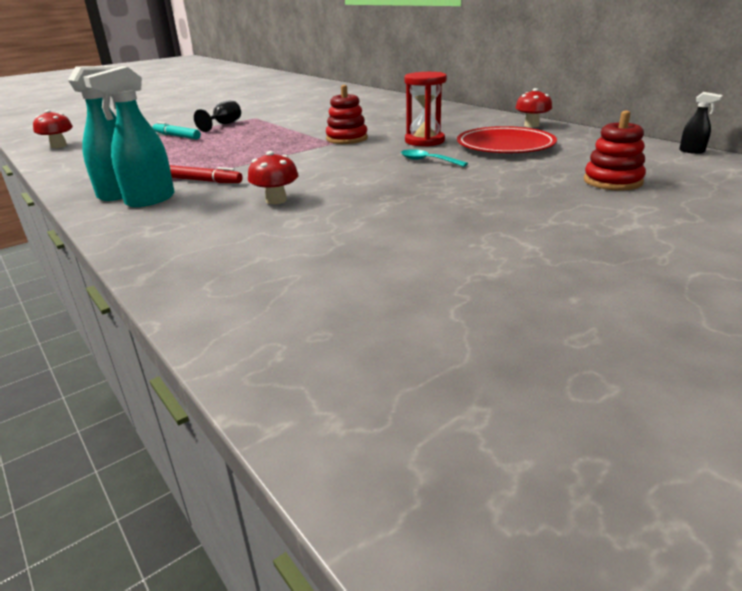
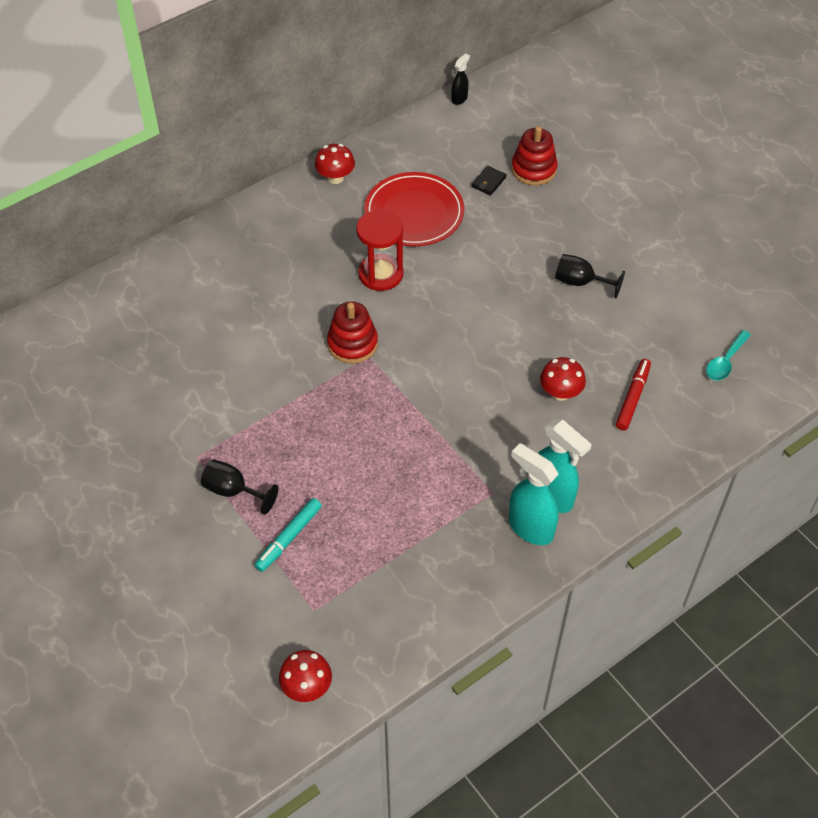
camera: 90 degrees left, 25 degrees up
red marker [170,165,243,183] -> red marker moved to [616,359,651,430]
turquoise spoon [401,149,468,167] -> turquoise spoon moved to [706,330,751,380]
none -> black wallet [471,166,507,196]
none -> black goblet [555,254,625,298]

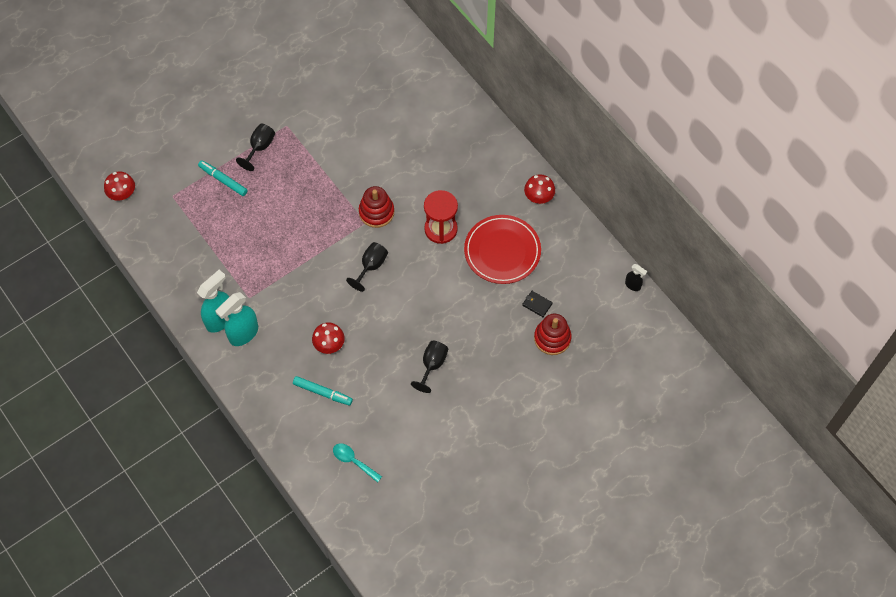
camera: 90 degrees right, 10 degrees up
red marker [616,359,651,430] -> turquoise marker [293,376,353,406]
none -> black goblet [346,242,388,292]

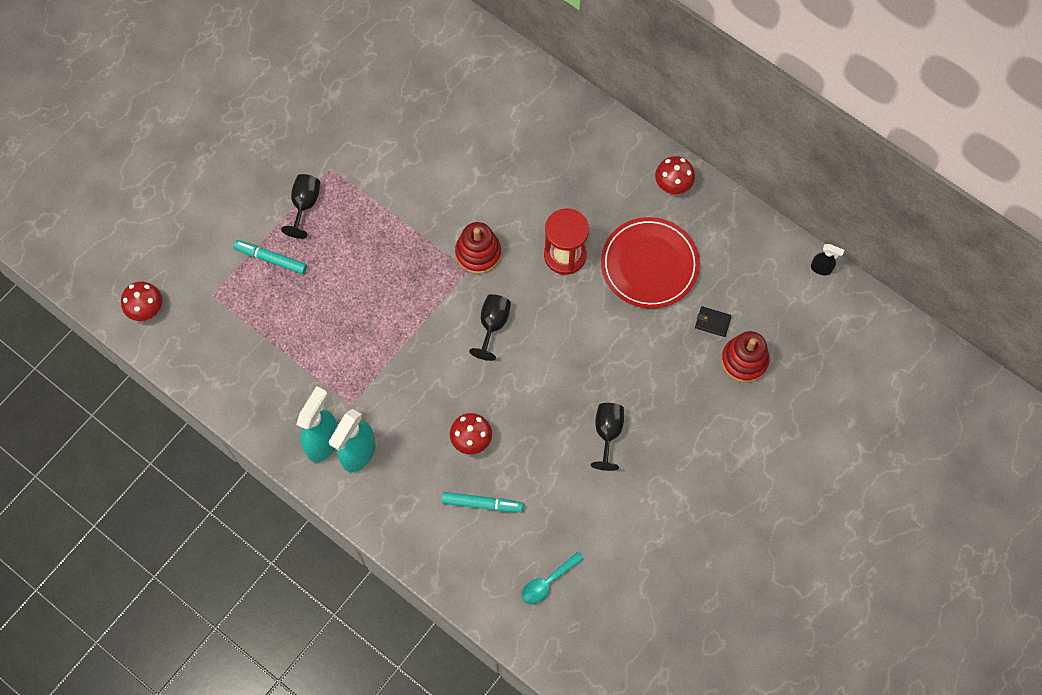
camera: 15 degrees left, 5 degrees up
turquoise spoon [333,444,382,483] -> turquoise spoon turned 60 degrees counterclockwise [522,552,584,604]

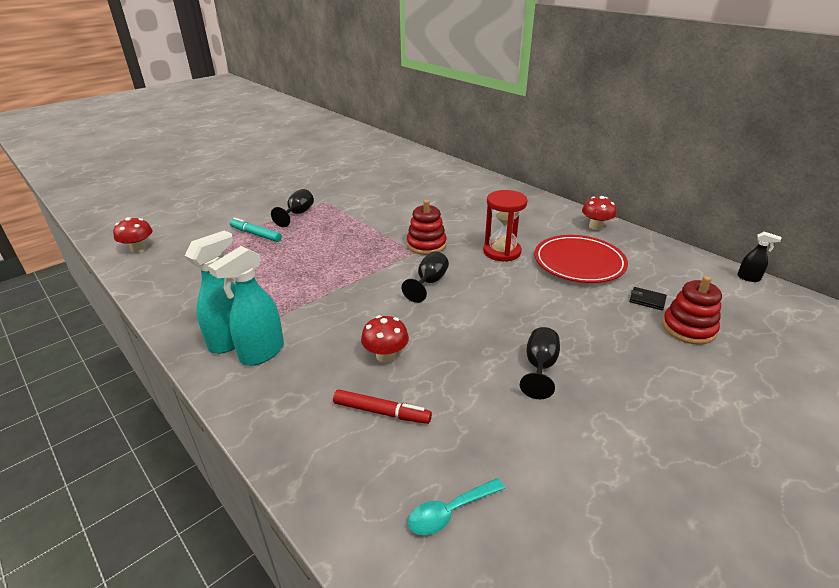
camera: 10 degrees right, 35 degrees down
turquoise marker [441,492,523,512] -> red marker [333,389,432,424]

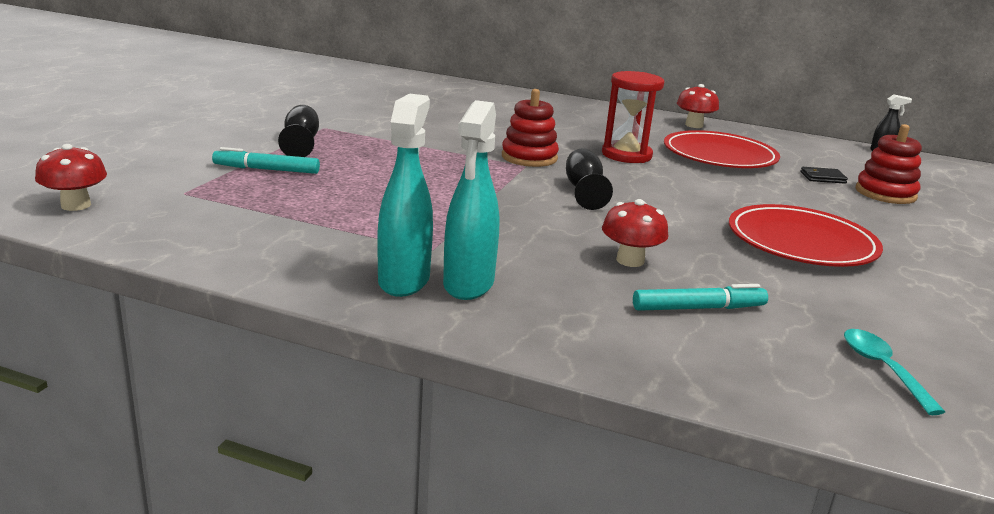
camera: 30 degrees left, 10 degrees down
red marker [333,389,432,424] -> turquoise marker [633,284,768,311]
turquoise spoon [408,478,505,535] -> turquoise spoon turned 135 degrees clockwise [844,329,945,415]
black goblet [520,327,560,399] -> red plate [729,204,883,267]

